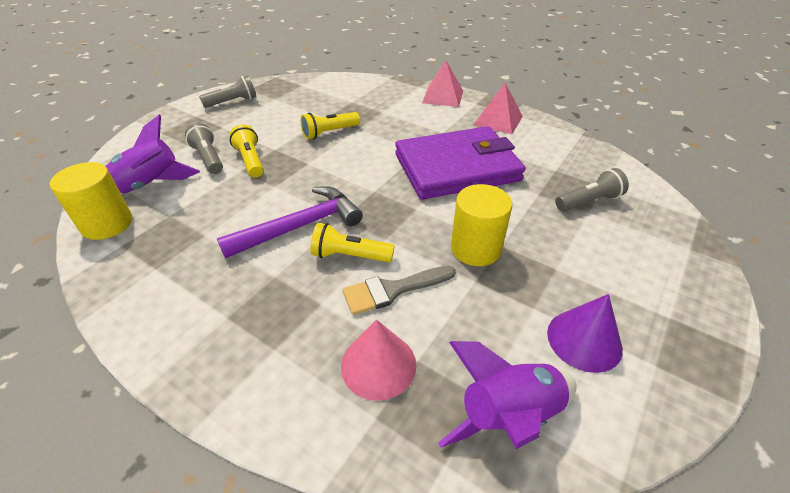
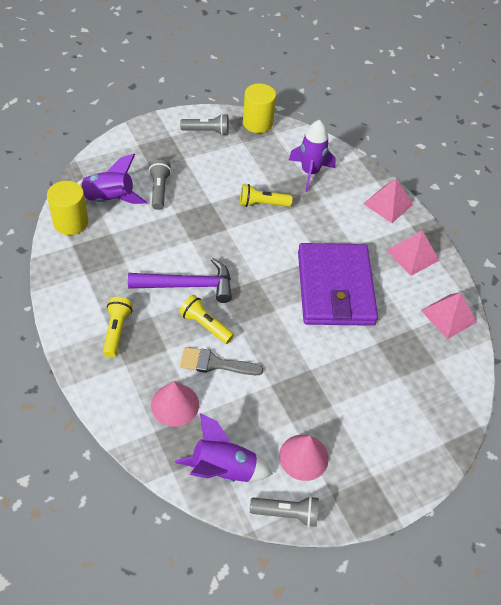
camera: 25 degrees right, 10 degrees up
yellow flashlight [229,124,264,178] -> yellow flashlight moved to [103,297,133,357]
purple wallet [395,126,526,200] -> purple wallet turned 75 degrees clockwise [298,243,378,326]
yellow cylinder [451,184,512,266] -> yellow cylinder moved to [243,83,276,133]
purple cone [547,294,623,373] -> pink cone [279,435,329,481]
grey flashlight [555,168,629,211] -> grey flashlight moved to [250,496,319,527]
none -> purple rocket [289,120,336,192]
none -> pink pyramid [421,292,477,339]

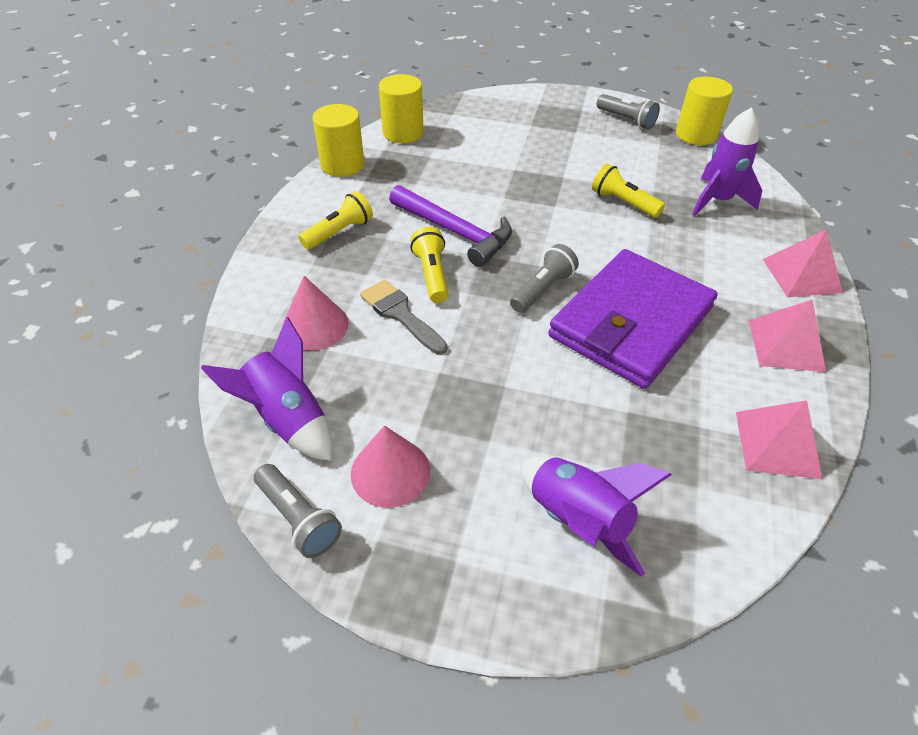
camera: 45 degrees right, 5 degrees down
purple rocket [77,154,147,204] -> purple rocket moved to [520,457,672,577]
grey flashlight [149,159,171,210] -> grey flashlight moved to [510,244,579,313]
none -> yellow cylinder [312,104,364,177]

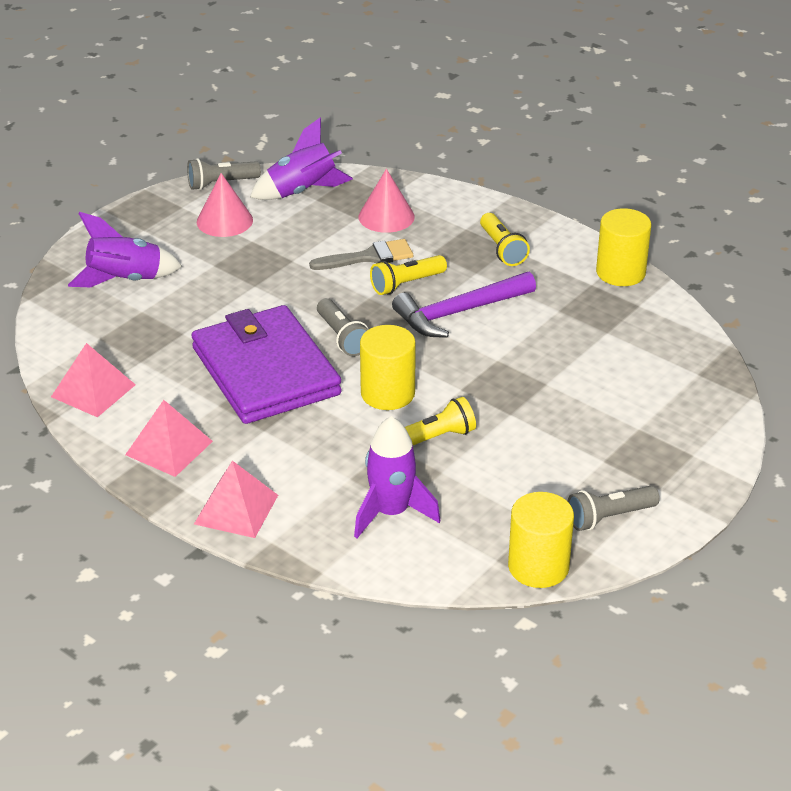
camera: 115 degrees right, 10 degrees down
yellow cylinder [379,74,424,143] -> yellow cylinder moved to [360,325,416,410]
yellow flashlight [410,227,448,303] -> yellow flashlight turned 135 degrees clockwise [370,255,447,295]

